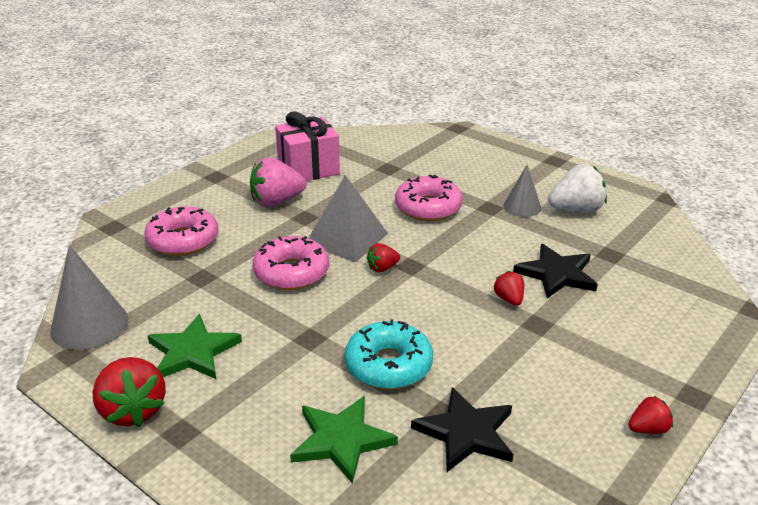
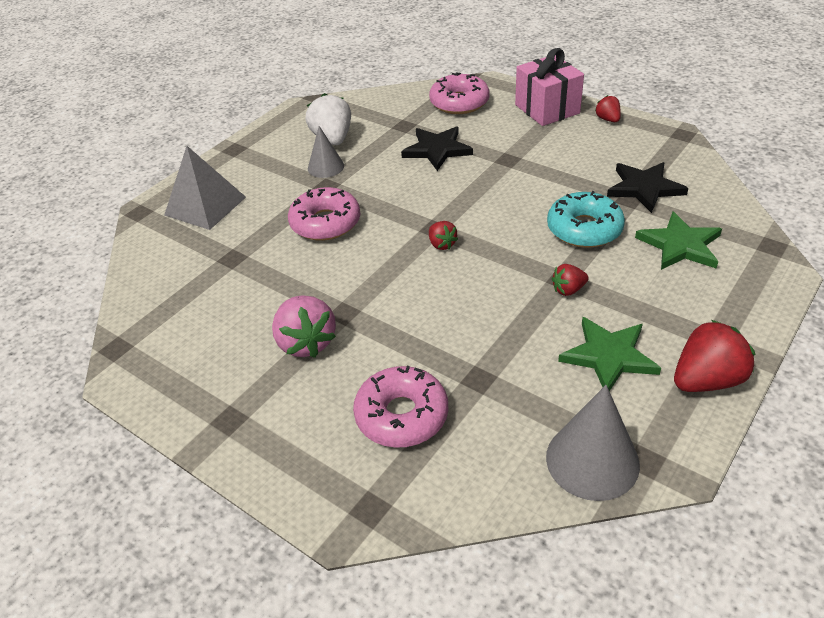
camera: 90 degrees left, 10 degrees up
pink donut [252,236,329,290] -> pink donut moved to [429,72,489,114]
pink gift [275,112,340,181] -> pink gift moved to [515,48,584,126]
grey pyramid [309,175,388,262] -> grey pyramid moved to [164,146,246,230]
red strawberry [494,271,524,306] -> red strawberry moved to [552,264,589,296]

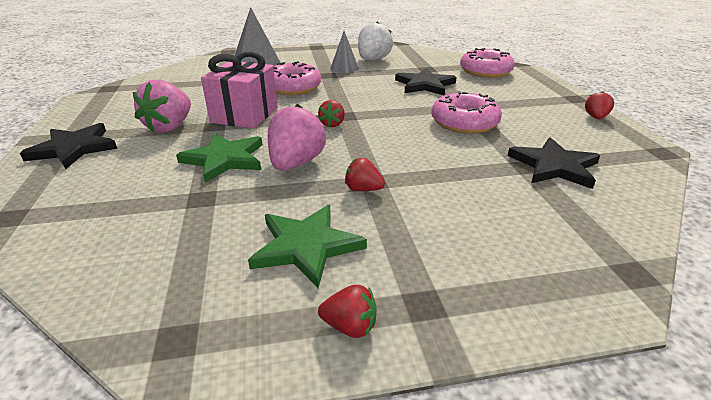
camera: 40 degrees right, 10 degrees down
pink donut [353,366,448,448] -> pink donut moved to [431,91,502,134]
pink gift [515,48,584,126] -> pink gift moved to [201,52,278,129]
grey cone [546,385,640,501] -> none
turquoise donut [547,191,625,248] -> none
green star [635,211,722,270] -> green star moved to [176,133,262,183]
red strawberry [674,320,755,392] -> red strawberry [318,285,377,338], size x0.53
none -> black star [20,123,117,169]
none -> pink strawberry [268,104,326,170]

